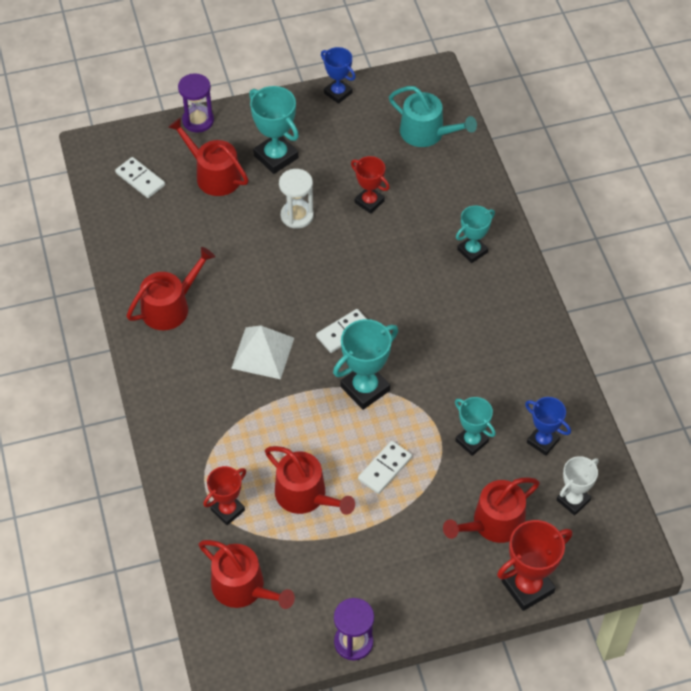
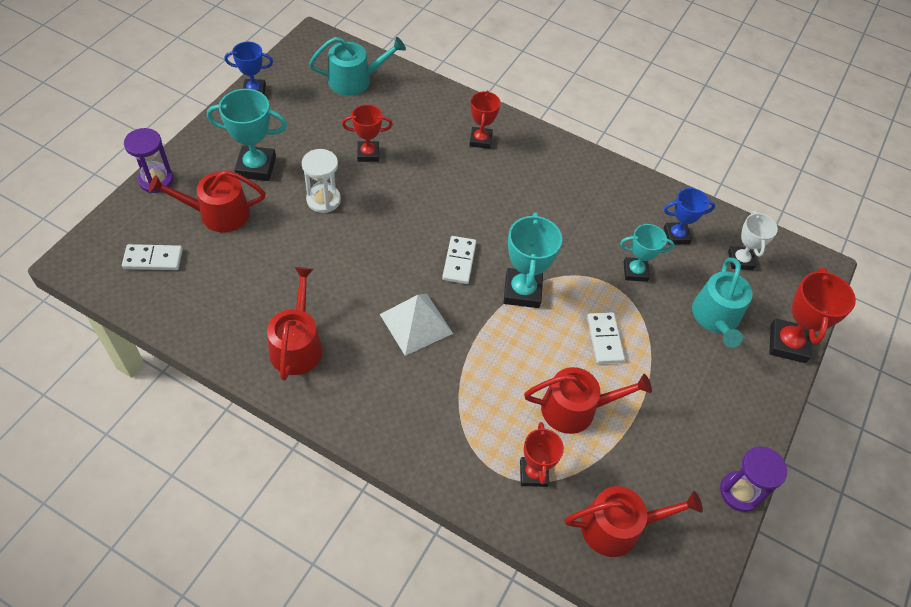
camera: 50 degrees left, 0 degrees up
red watering can [443,477,540,543] -> turquoise watering can [692,258,753,348]
turquoise trophy [456,205,495,263] -> red trophy [469,91,501,149]

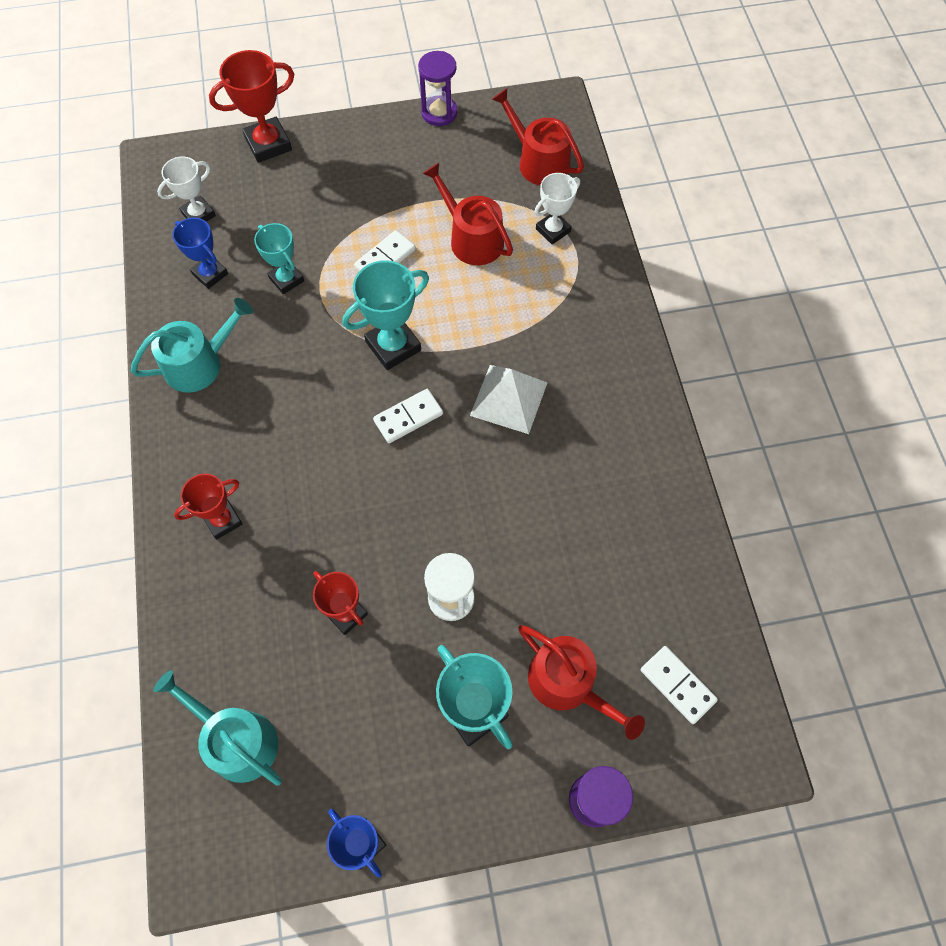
camera: 125 degrees left, 10 degrees up
red watering can [267,267,323,381] -> none
red trophy [520,422,564,487] -> white trophy [534,173,580,245]
turquoise watering can [692,258,753,348] -> turquoise watering can moved to [131,298,253,393]

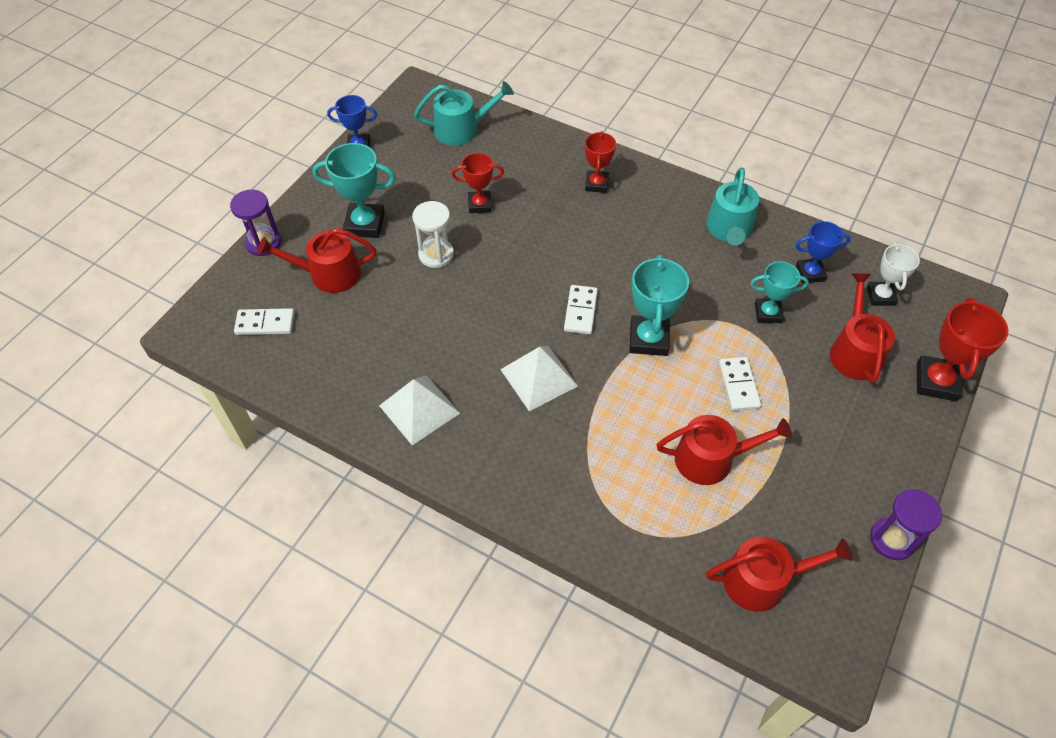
camera: 130 degrees right, 10 degrees down
white trophy [534,173,580,245] -> none
none -> white pyramid [379,375,460,445]
none -> red watering can [830,273,895,383]

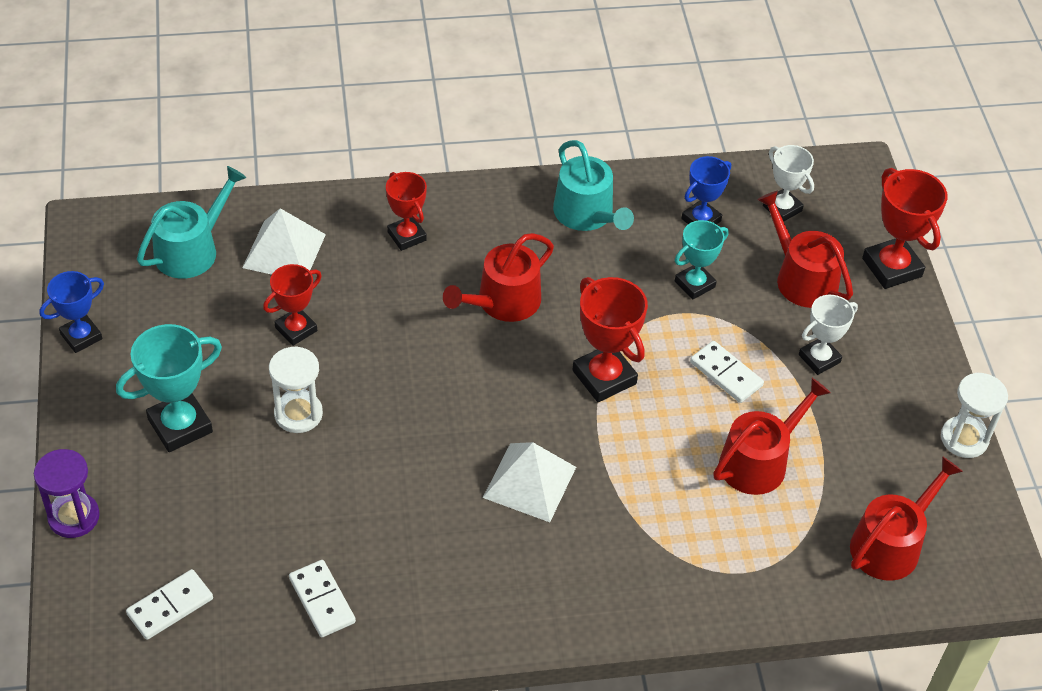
camera: 40 degrees left, 5 degrees down
red watering can [257,228,376,293] -> red watering can moved to [443,233,554,322]
white pyramid [379,375,460,445] -> white pyramid moved to [242,208,326,275]
white domino [564,285,598,334] -> white domino moved to [289,560,356,637]
turquoise trophy [629,255,689,356] -> red trophy [572,277,648,402]
purple hourglass [870,489,942,560] -> white hourglass [941,373,1008,458]
none -> white trophy [799,295,858,375]

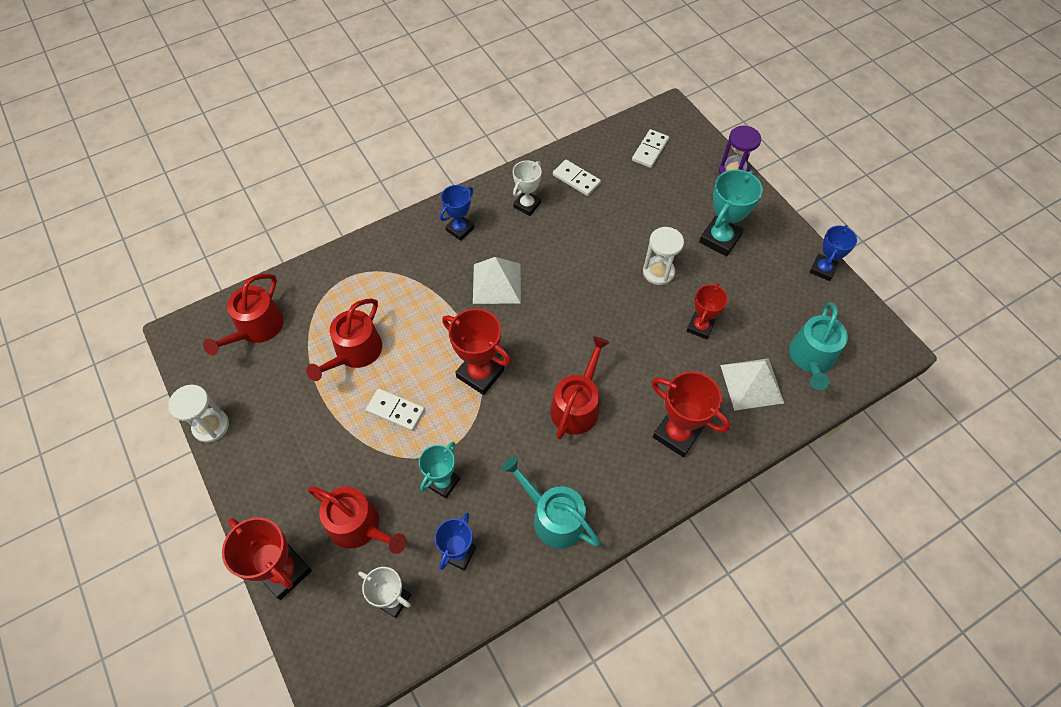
camera: 160 degrees right, 10 degrees up
red trophy [386,172,427,251] -> red trophy [652,371,730,457], size x1.52
white trophy [799,295,858,375] -> white trophy moved to [513,160,542,216]
none -> blue trophy [440,185,474,241]

